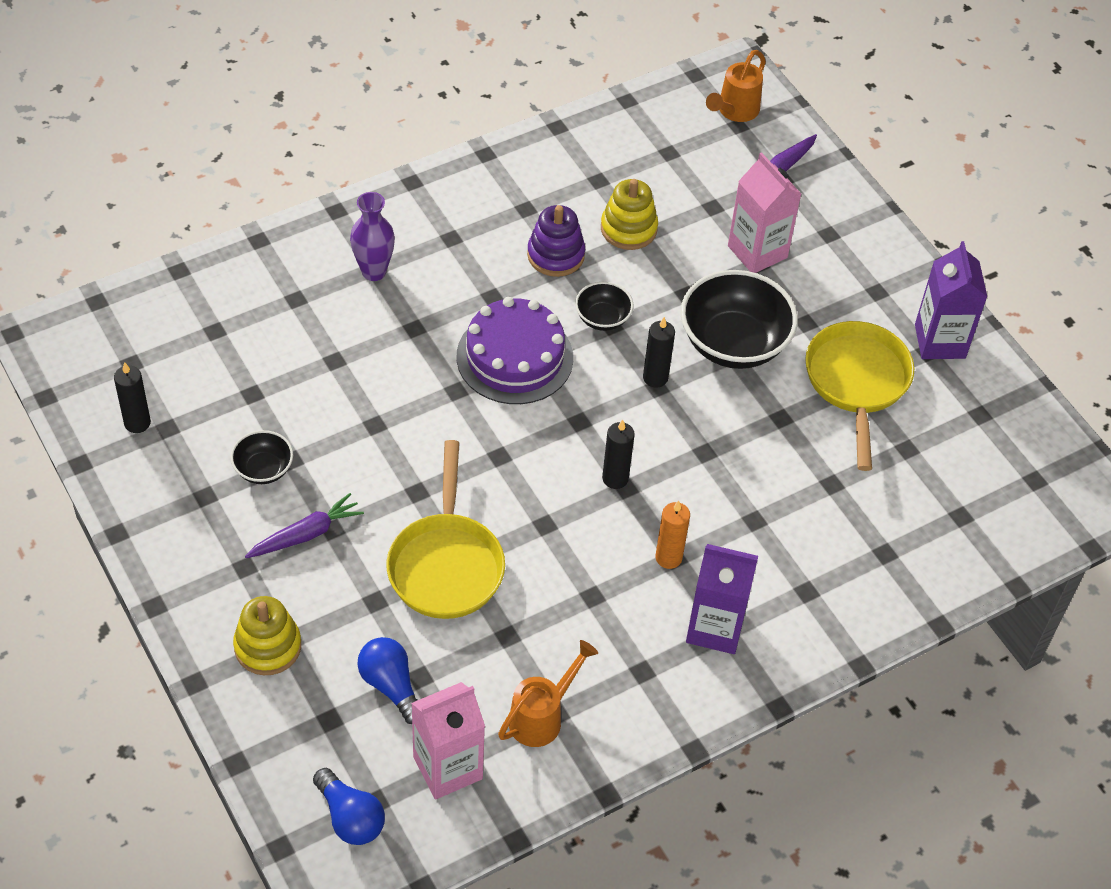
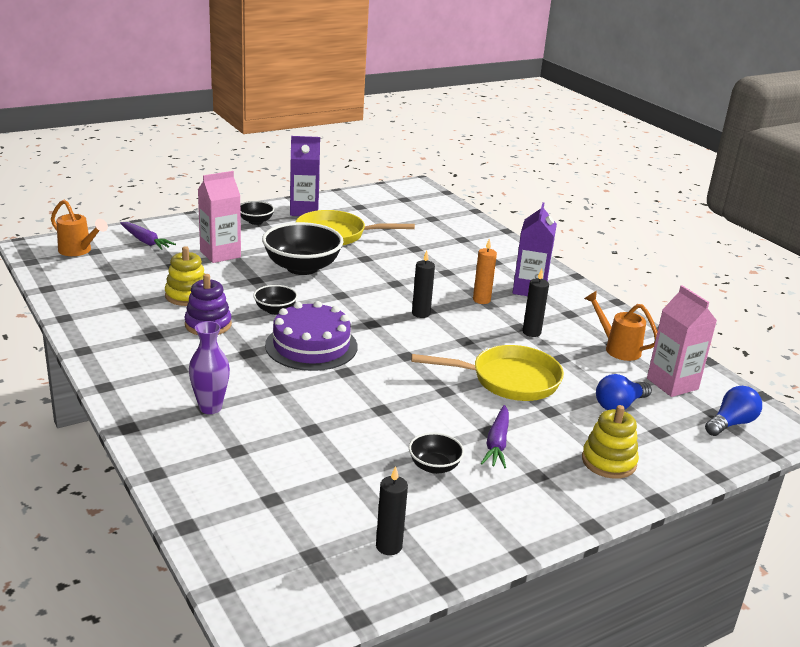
camera: 90 degrees left, 25 degrees down
purple carrot [245,493,364,558] -> purple carrot turned 135 degrees counterclockwise [481,405,509,468]
black candle [643,317,675,388] -> black candle moved to [523,269,549,337]
none -> black bowl [240,201,275,225]

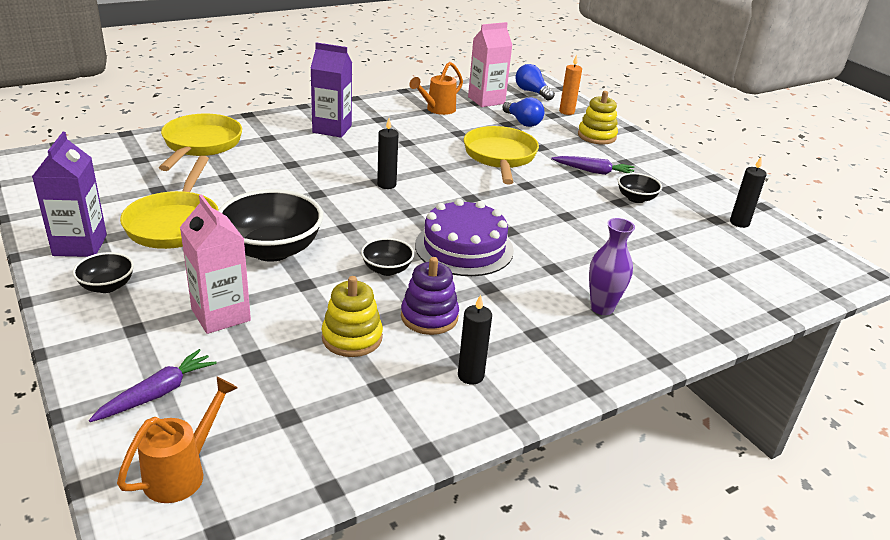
camera: 90 degrees left, 5 degrees up
orange candle [473,238,497,304] -> orange candle moved to [559,55,582,115]
black candle [523,269,549,337] -> black candle moved to [458,294,492,385]
none -> yellow pan [159,114,242,171]

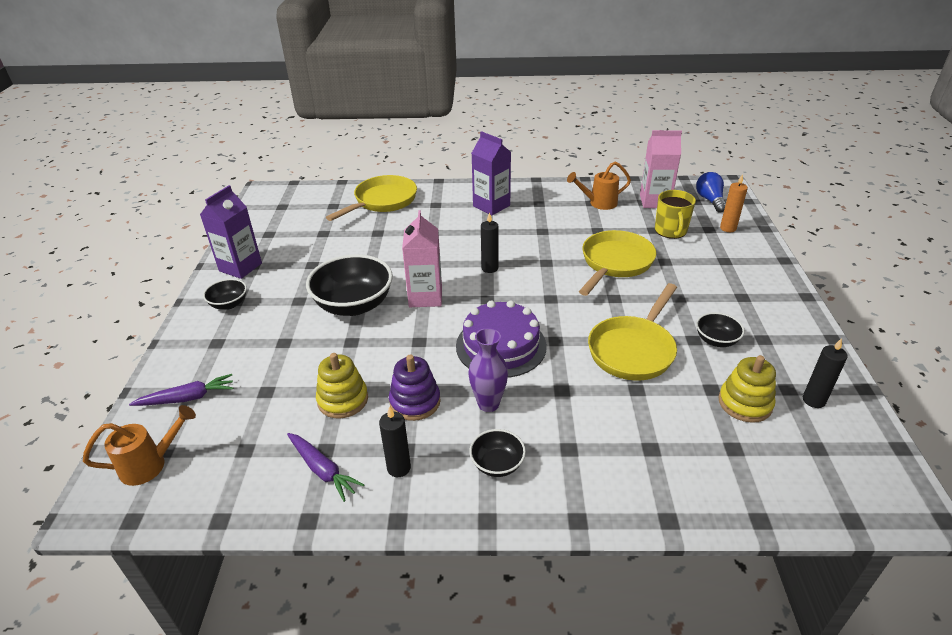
camera: 35 degrees right, 5 degrees up
yellow pan [120,156,219,249] -> yellow pan moved to [588,283,677,381]
pink carton [180,194,251,334] -> pink carton moved to [402,210,442,307]
black bowl [361,238,414,276] -> black bowl moved to [469,429,526,477]
blue light bulb [502,97,544,127] -> yellow mug [655,190,696,239]
purple carrot [551,156,634,175] -> purple carrot moved to [287,433,364,502]
yellow stacking toy [578,91,618,144] -> yellow stacking toy moved to [718,355,776,423]
purple vase [589,218,635,315] -> purple vase moved to [468,328,508,412]

